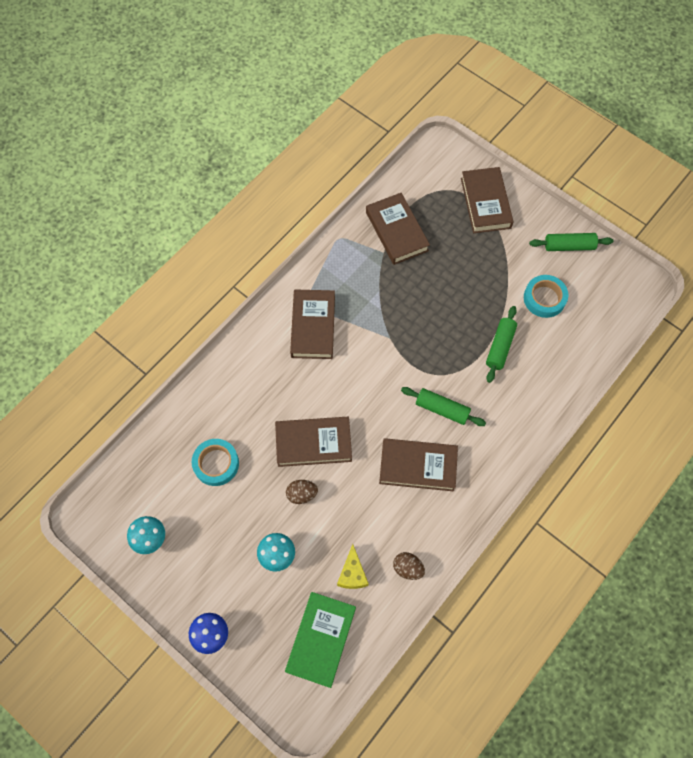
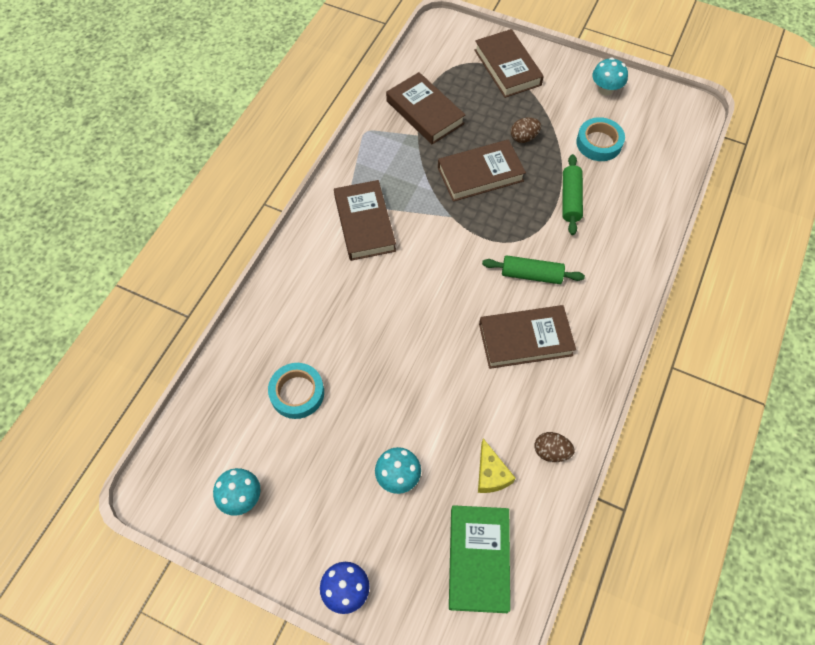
camera: 15 degrees left, 5 degrees down
brown book [275,417,352,467] -> brown book moved to [438,139,526,202]
brown egg [286,480,318,504] -> brown egg moved to [511,117,541,143]
green rolling pin [529,233,613,251] -> turquoise mushroom [592,57,628,96]

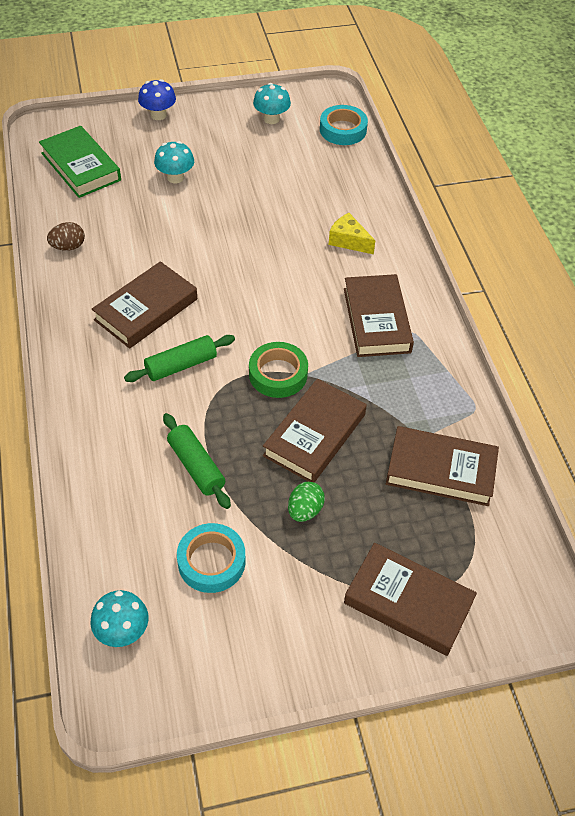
camera: 140 degrees right, 10 degrees down
turquoise tape [268,363,324,419] -> turquoise tape moved to [320,105,368,145]
brown book [334,180,396,261] -> brown book turned 45 degrees clockwise [344,274,414,357]
yellow cheese [478,438,515,493] -> yellow cheese moved to [329,213,376,254]
brown egg [511,117,541,143] -> green egg [288,482,325,522]
turquoise mushroom [592,57,628,96] -> turquoise mushroom moved to [90,590,148,647]
none -> green tape [249,342,308,398]

